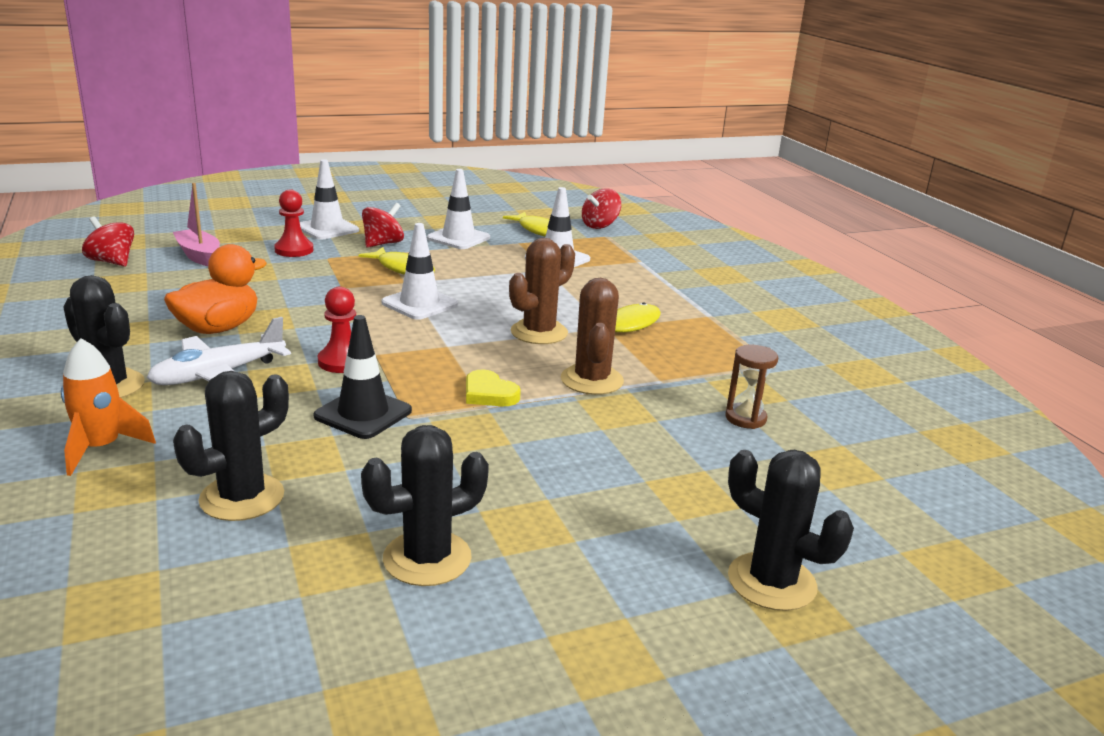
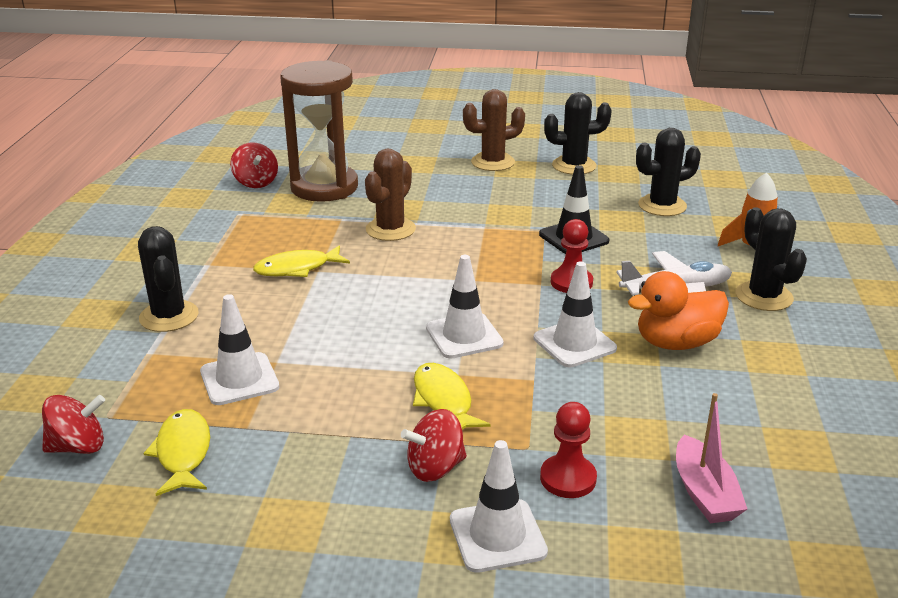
camera: 150 degrees left, 5 degrees up
red spinning top [82,216,134,267] -> red spinning top moved to [230,142,278,188]
white traffic cone [427,169,490,249] -> white traffic cone moved to [534,261,617,367]
yellow heart [466,369,521,406] -> none
brown cactus [509,238,575,344] -> brown cactus moved to [463,89,525,171]
brown hourglass [725,345,778,429] -> brown hourglass [280,60,358,202], size x2.37
black cactus [728,450,854,611] -> black cactus moved to [138,226,199,332]

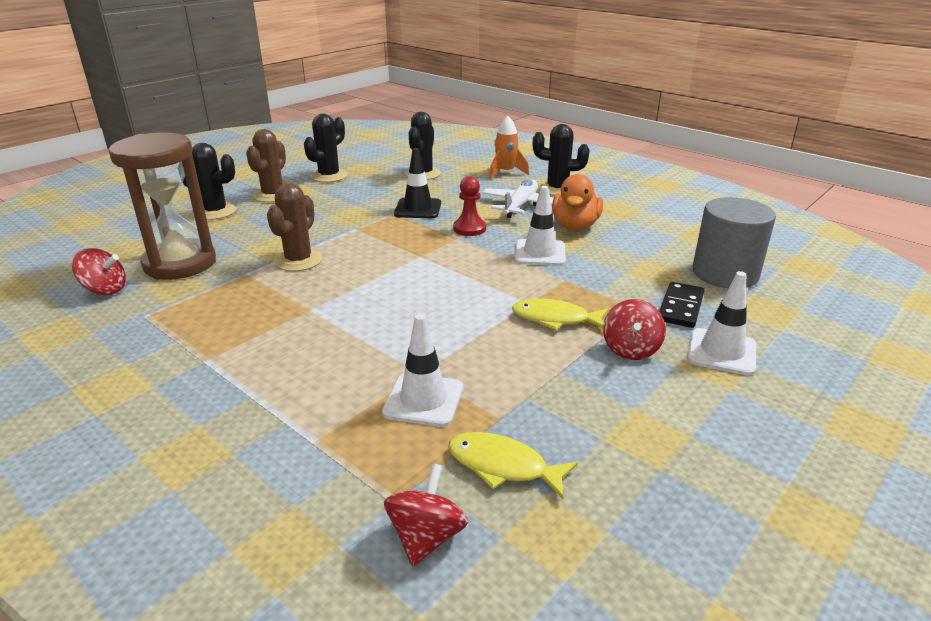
camera: 55 degrees left, 0 degrees up
black cactus [138,226,199,332] -> black cactus moved to [183,143,236,220]
yellow fish [253,245,350,277] -> none
brown cactus [365,149,416,241] -> brown cactus turned 45 degrees clockwise [267,183,323,271]
white traffic cone [426,255,504,359] -> none
red pawn [540,402,597,498] -> black domino [659,282,705,328]
pink boat [676,393,747,523] -> grey cylinder [693,197,776,288]

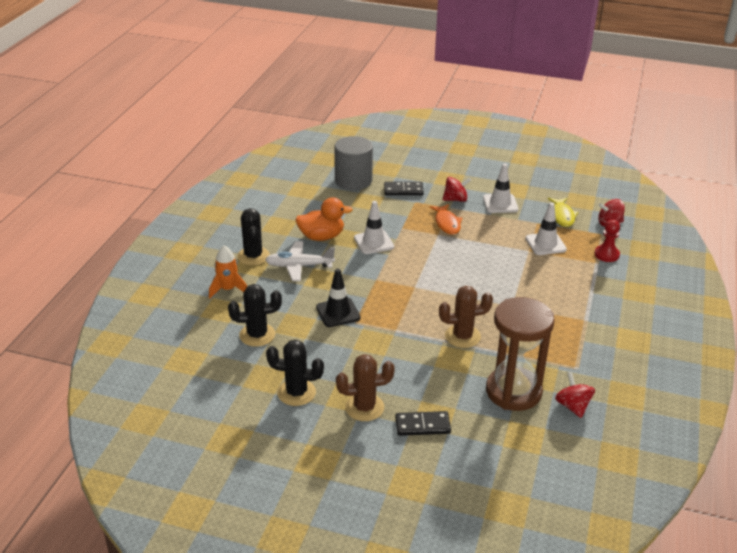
camera: 115 degrees left, 5 degrees up
black cactus [183,143,236,220] -> black domino [395,411,451,436]
red pawn [453,176,486,236] -> red pawn moved to [594,220,620,262]
yellow fish [512,299,608,330] -> orange fish [430,204,463,235]
white traffic cone [687,271,757,376] -> white traffic cone moved to [483,164,518,213]

